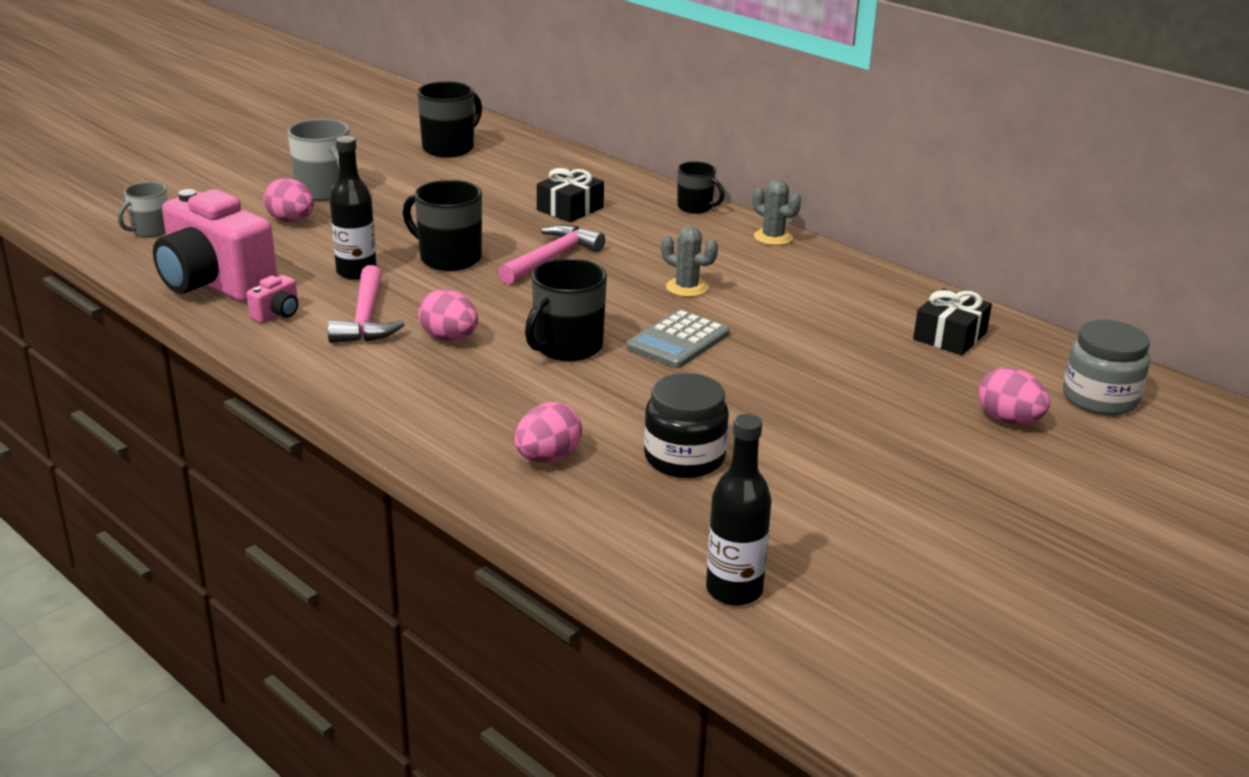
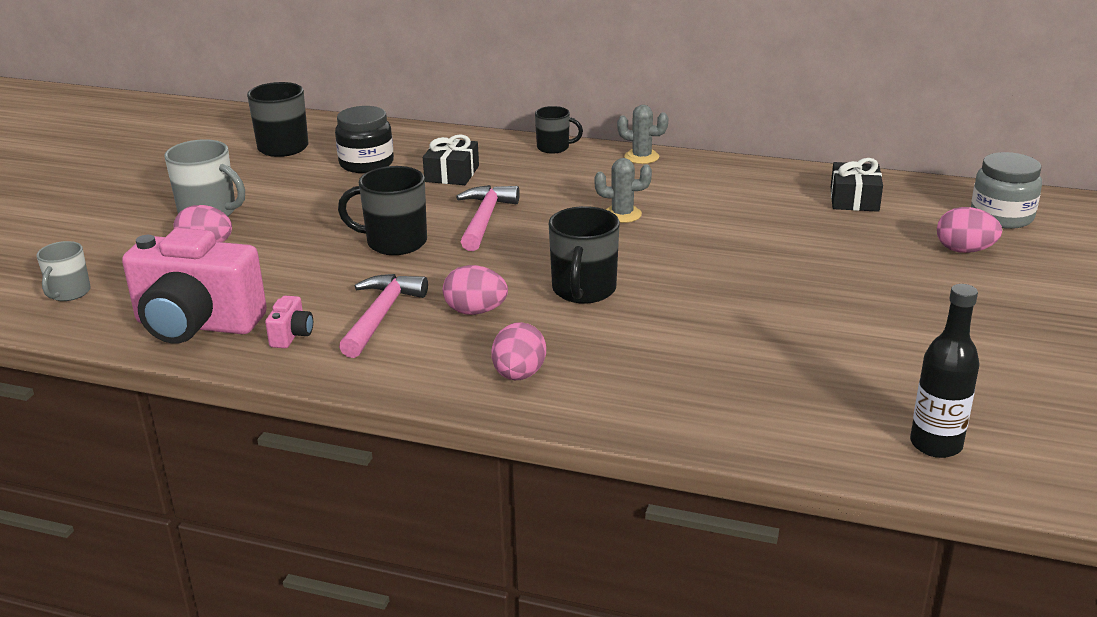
camera: 25 degrees left, 0 degrees up
pink hammer [328,265,405,343] -> pink hammer turned 135 degrees counterclockwise [339,274,428,358]
black bottle [330,136,377,280] -> none
pink egg [514,402,582,462] -> pink egg moved to [491,322,546,380]
grey calculator [626,309,730,368] -> none
black jar [644,373,729,478] -> black jar moved to [335,106,394,173]

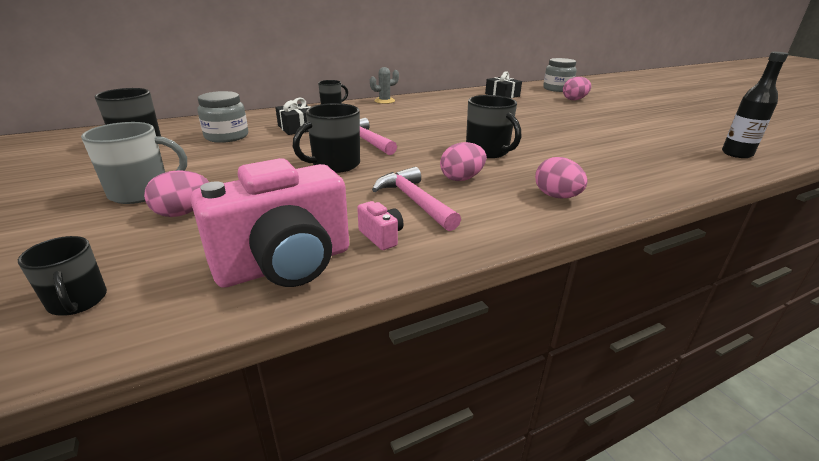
camera: 45 degrees left, 0 degrees up
grey mug [37,241,91,301] -> black mug [18,236,107,316]
black jar [335,106,394,173] -> grey jar [198,91,248,143]
grey cactus [594,158,652,223] -> none

